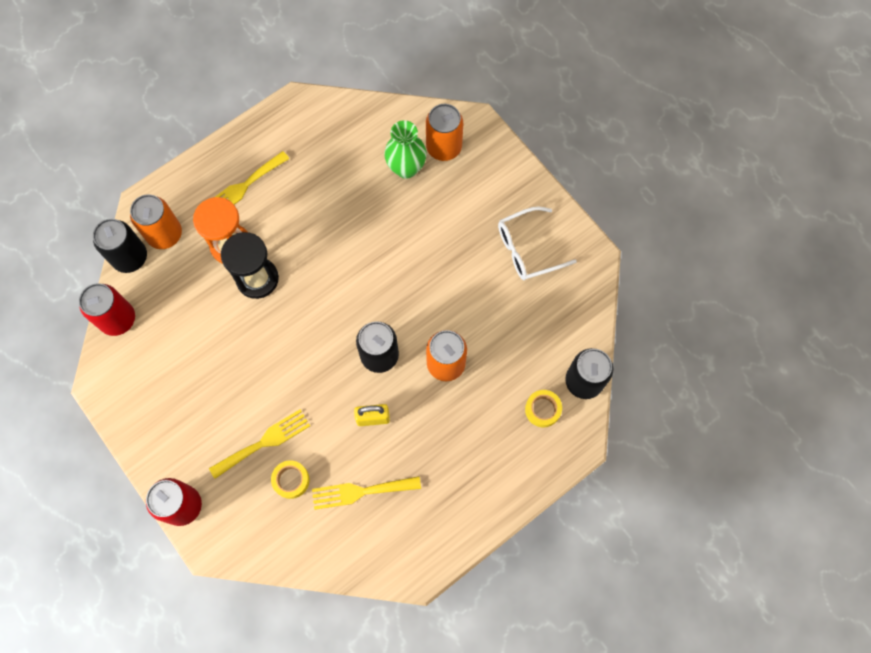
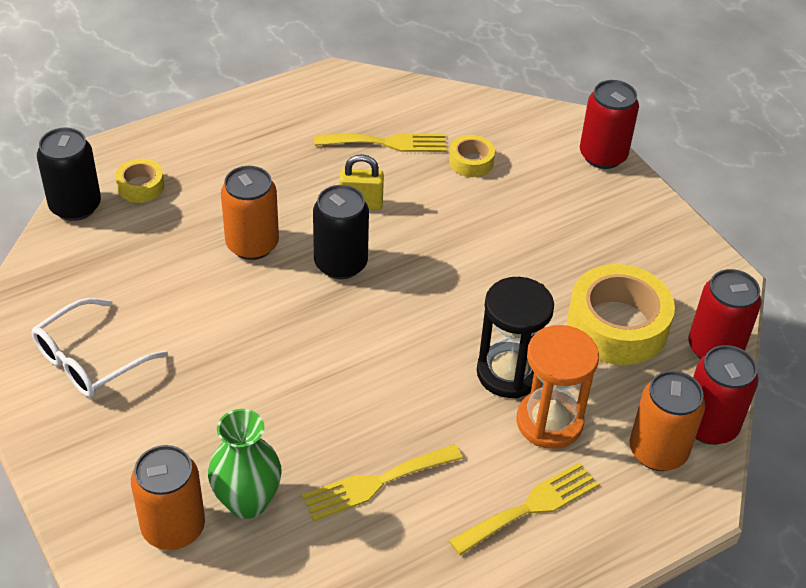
camera: 175 degrees left, 25 degrees down
black can [93,219,147,273] -> red can [693,345,759,445]
yellow fork [209,409,310,479] -> yellow fork moved to [302,444,463,521]
white glasses [498,206,577,280] -> white glasses turned 150 degrees clockwise [32,298,168,398]
none -> yellow tape [567,264,675,365]

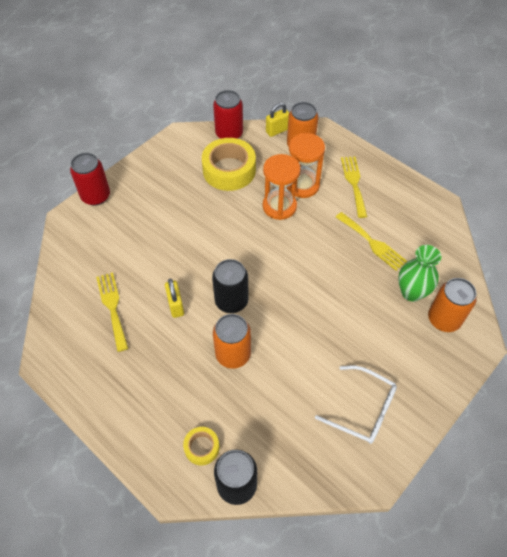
camera: 105 degrees left, 10 degrees up
yellow tape [449,135,495,177] -> none
yellow fork [449,462,599,555] -> yellow fork turned 45 degrees clockwise [341,156,367,218]
black hourglass [477,277,554,398] -> orange hourglass [262,154,301,220]
red can [693,345,759,445] -> yellow padlock [266,103,289,137]

